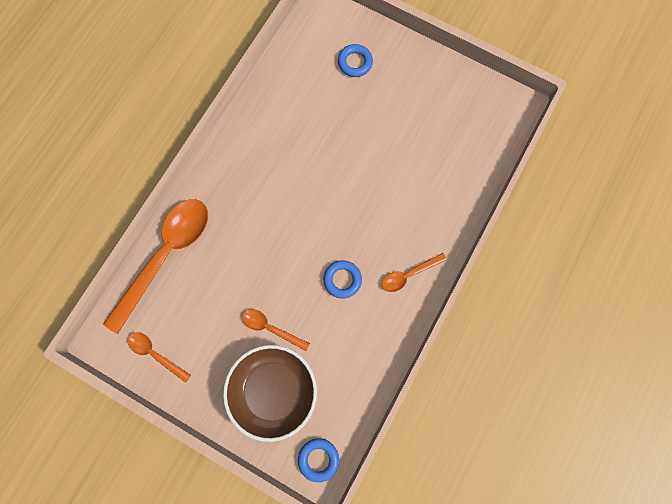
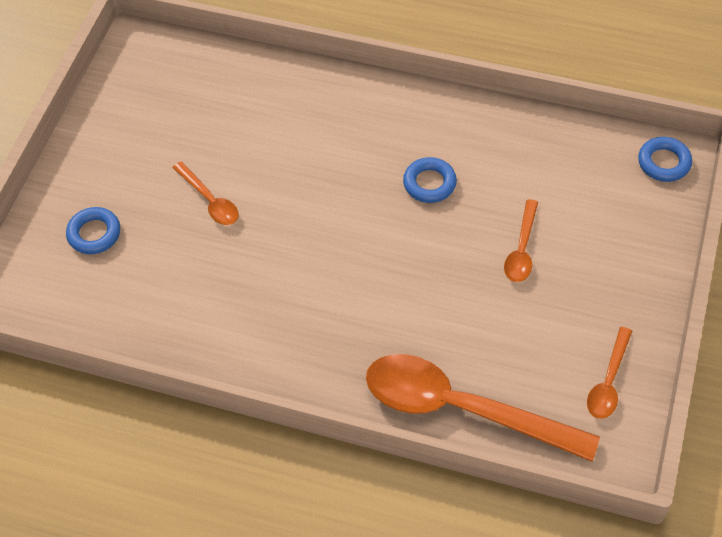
camera: 100 degrees left, 20 degrees down
brown bowl [223,345,317,442] -> none
orange spoon [382,253,447,292] -> orange spoon moved to [172,162,239,225]

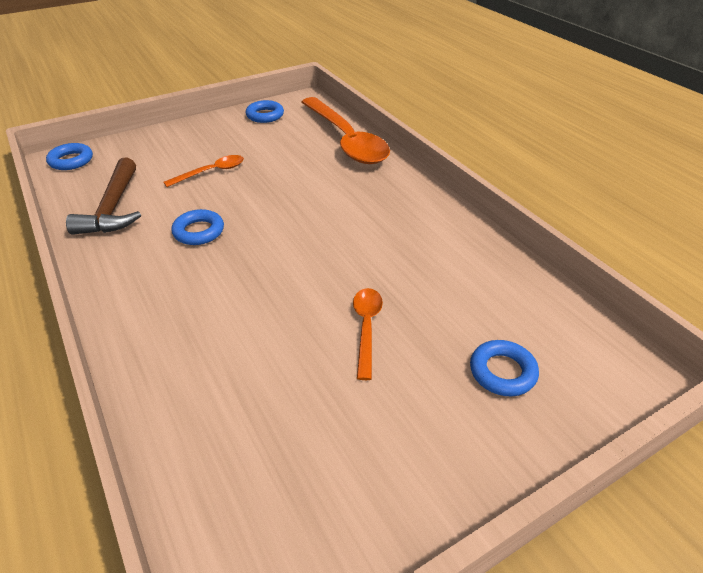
camera: 140 degrees left, 15 degrees down
orange spoon [587,327,632,419] -> blue ring [246,100,284,123]
none -> brown hammer [66,158,141,235]

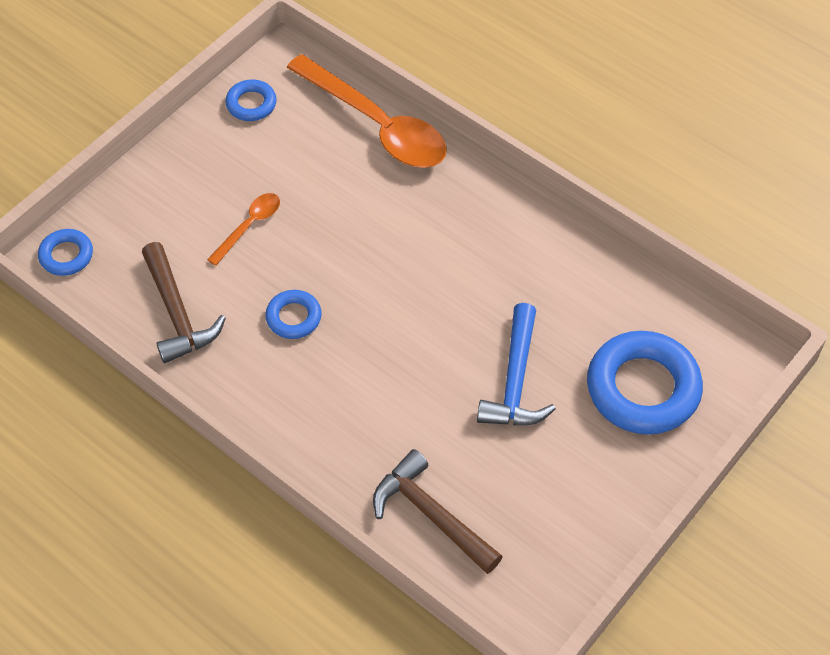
camera: 20 degrees left, 15 degrees up
orange spoon [353,288,383,380] -> blue hammer [477,303,556,426]
blue ring [470,340,539,396] -> blue ring [587,331,703,435], size x1.99
none -> brown hammer [373,449,503,574]

